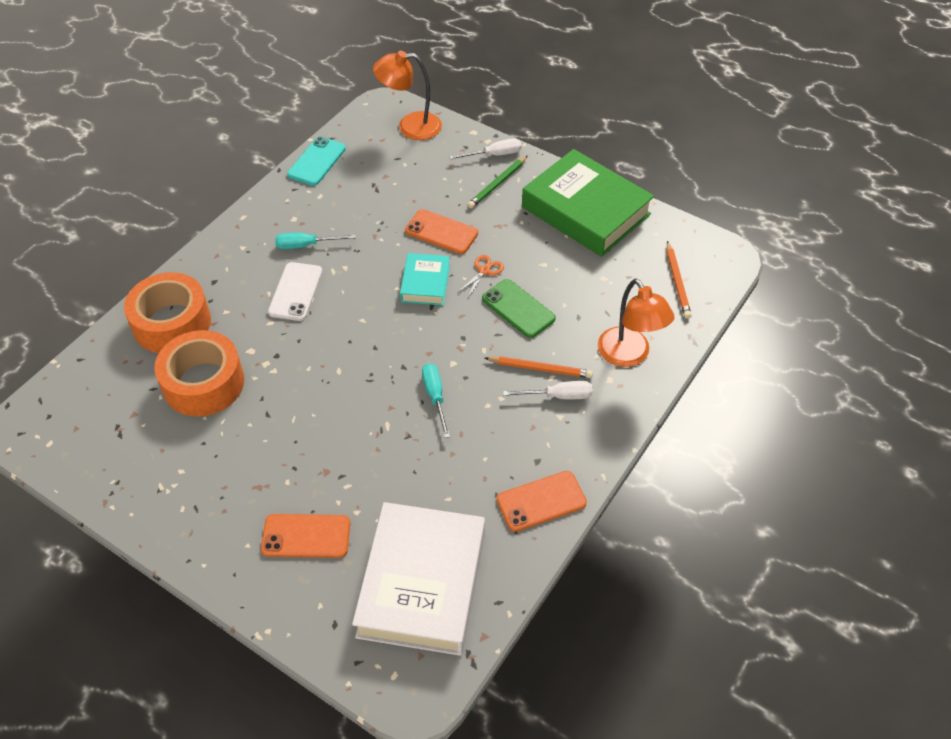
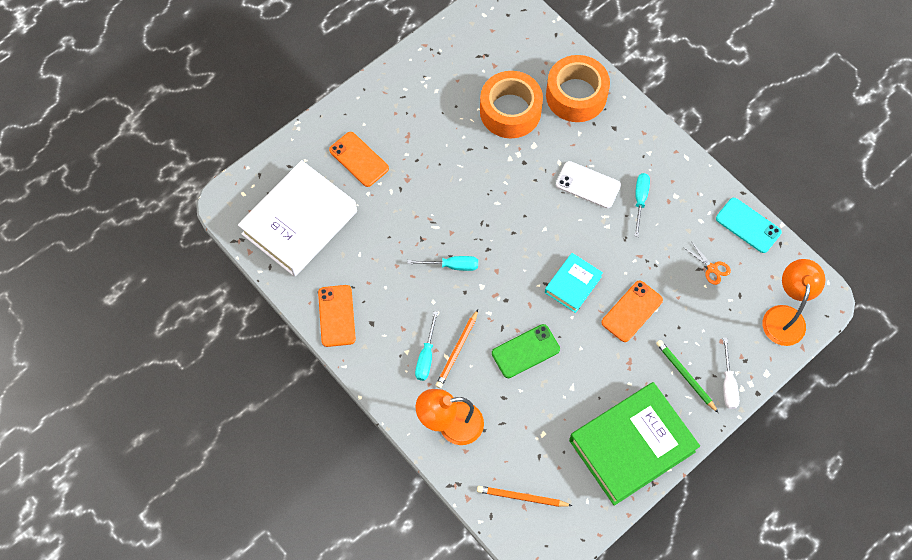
camera: 105 degrees right, 15 degrees up
orange phone [261,514,350,558] -> orange phone turned 60 degrees counterclockwise [329,132,389,187]
white book [352,502,485,656] -> white book turned 75 degrees counterclockwise [238,160,357,277]
turquoise book [400,253,450,306] -> turquoise book turned 75 degrees counterclockwise [545,253,603,313]
orange scissors [458,255,504,298] -> orange scissors moved to [684,241,731,285]
white screwdriver [503,381,593,399] -> turquoise screwdriver [415,311,438,381]

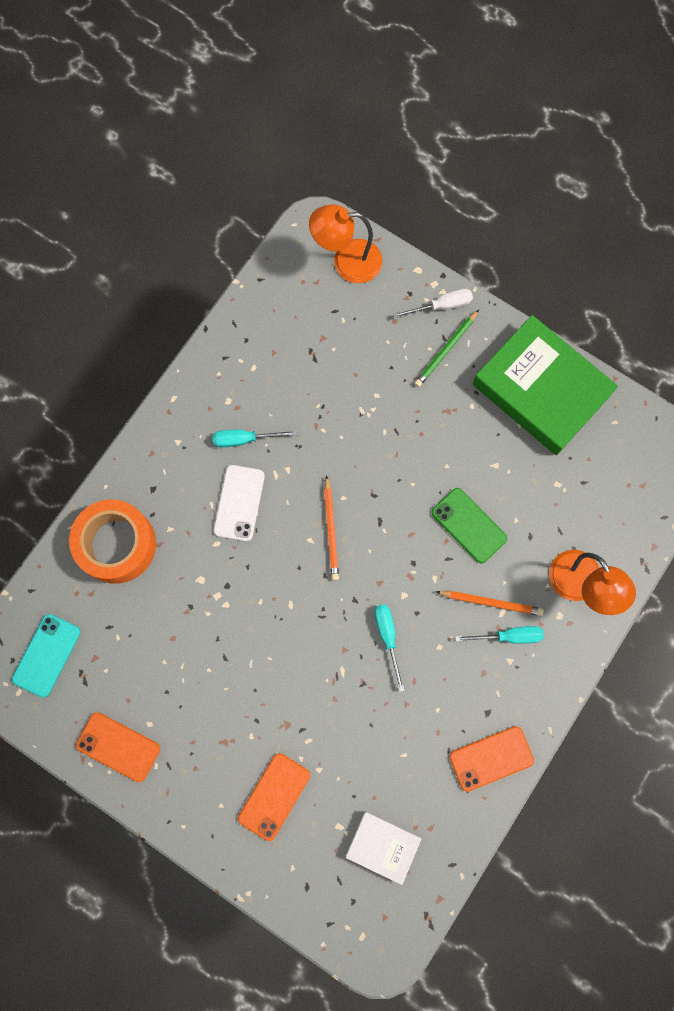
camera: 105 degrees left, 10 degrees up
white book [238,160,357,277] -> white book [346,811,421,885], size x0.50
orange pencil [477,486,573,507] -> orange pencil moved to [324,475,339,581]
orange tape [480,71,543,138] -> none
turquoise book [545,253,603,313] -> none
orange phone [601,280,663,342] -> orange phone moved to [76,712,160,782]
orange scissors [684,241,731,285] -> none
turquoise phone [716,198,782,253] -> turquoise phone moved to [12,614,81,697]

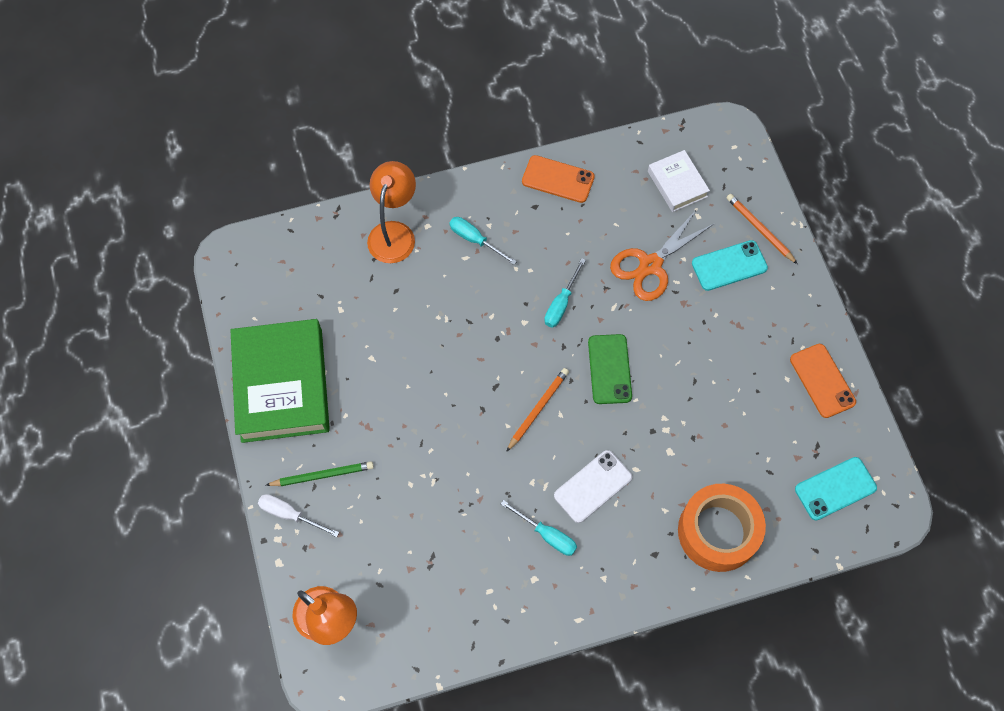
camera: 140 degrees left, 10 degrees down
orange phone [238,753,310,841] -> turquoise phone [692,240,768,291]
green phone [432,488,507,563] -> green phone moved to [588,334,632,404]
orange pencil [435,591,544,616] -> orange pencil moved to [726,194,798,264]
none -> orange scissors [610,209,715,301]

